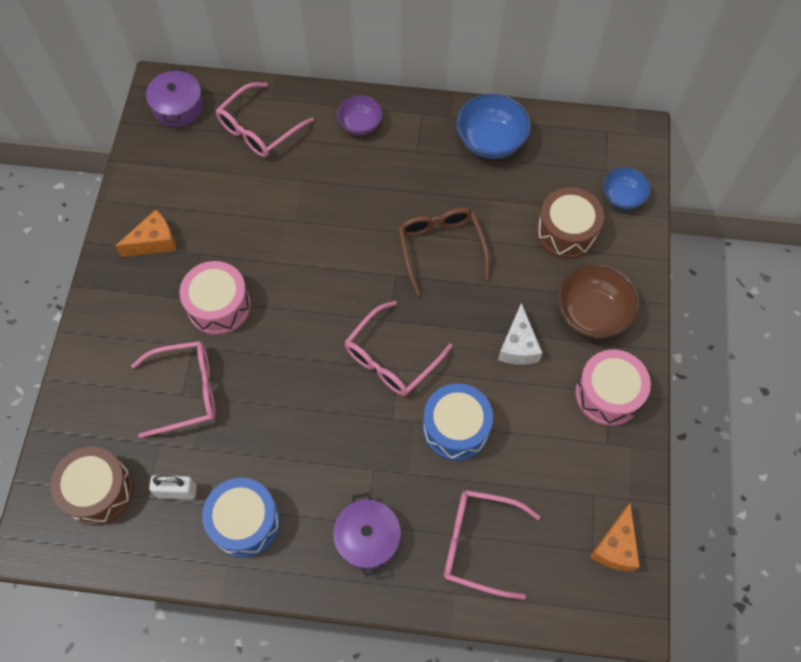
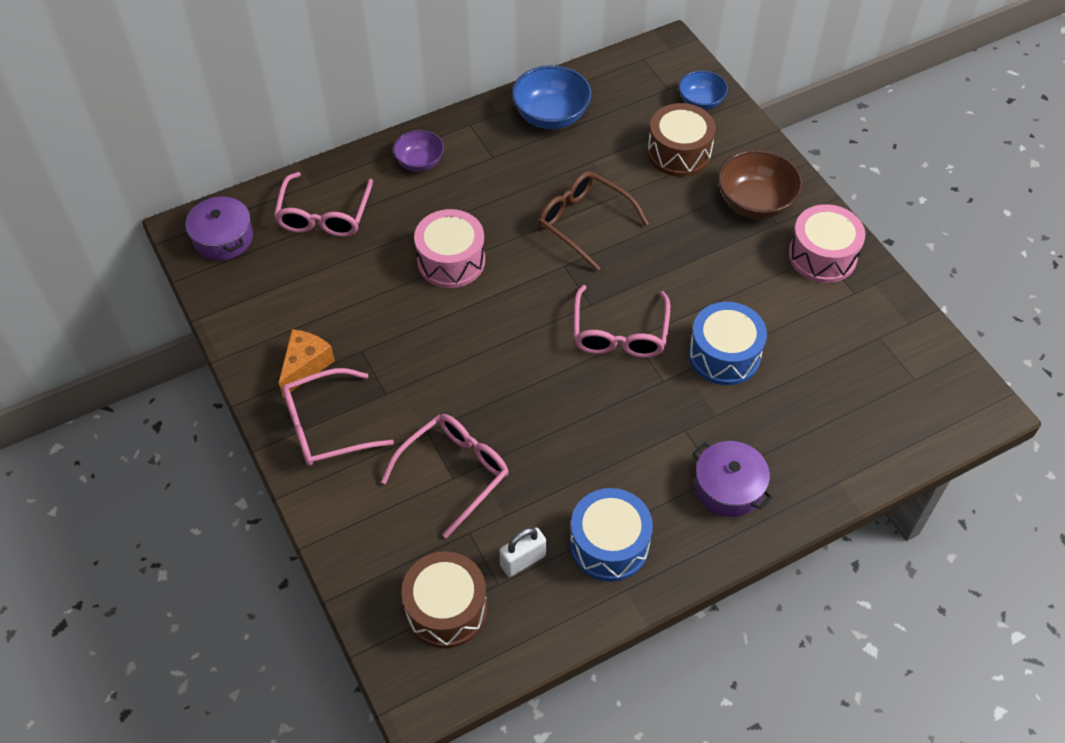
camera: 35 degrees left, 10 degrees down
pink drum [179,261,251,335] -> pink drum moved to [414,209,485,288]
pink glasses [444,490,541,600] -> pink glasses moved to [282,368,394,466]
white cheese [498,303,542,365] -> none
orange cheese [589,503,640,571] -> none

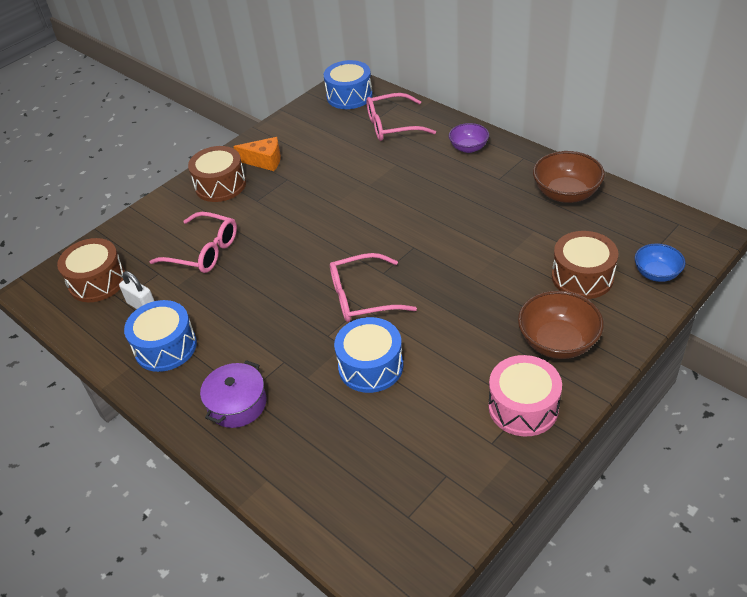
camera: 75 degrees right, 10 degrees down
purple pot [185,196,253,261] -> blue drum [324,60,373,109]
pink glasses [282,368,394,466] -> brown drum [188,146,246,202]
pink drum [414,209,485,288] -> none
blue bowl [512,65,592,129] -> brown bowl [533,151,605,203]
brown glasses [538,171,649,271] -> none

